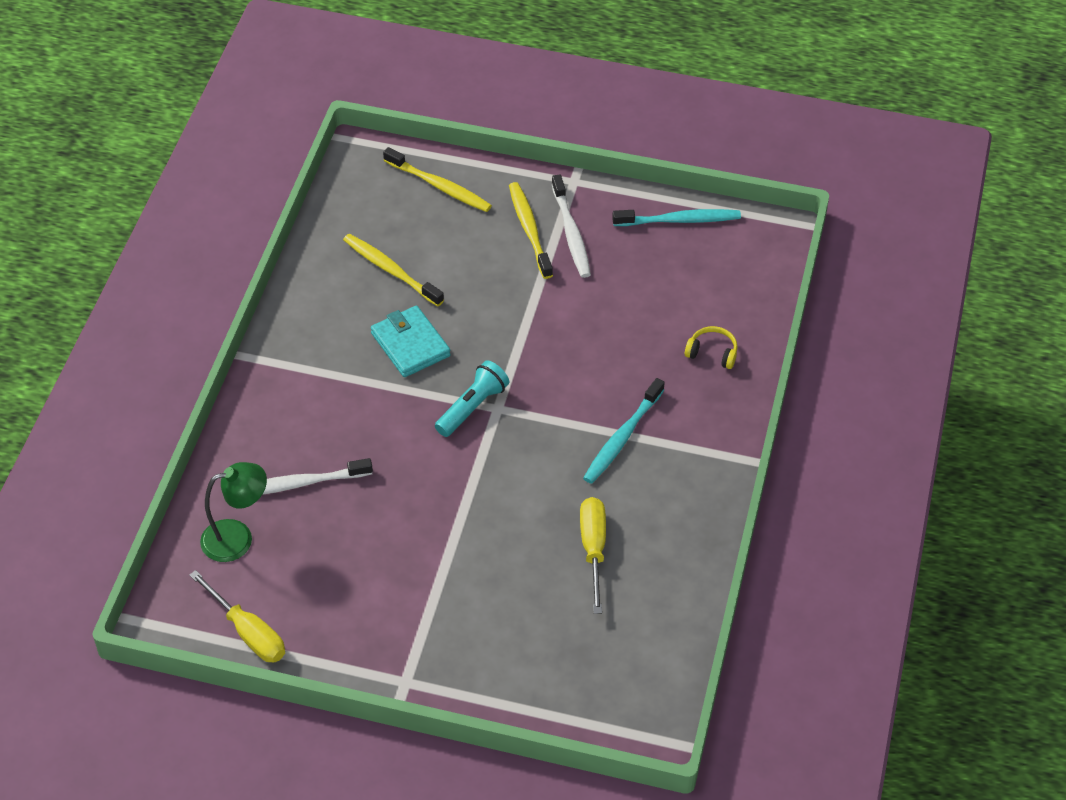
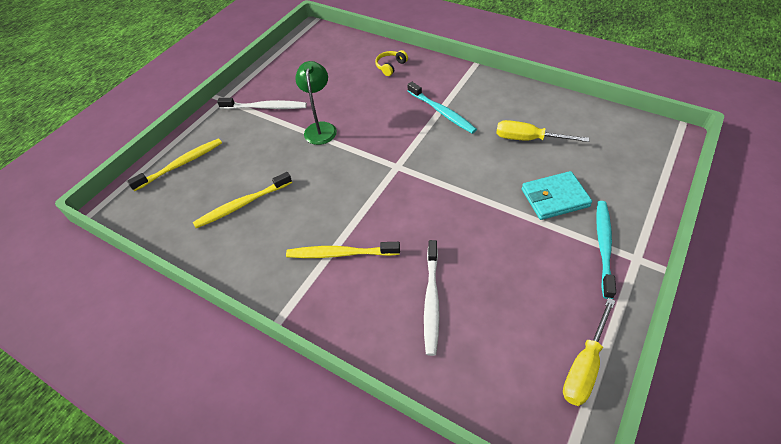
camera: 70 degrees left, 0 degrees up
yellow screwdriver [189,570,285,662] -> yellow screwdriver turned 150 degrees clockwise [563,298,615,406]
green lamp [200,462,267,562] -> green lamp moved to [295,61,337,145]
turquoise wallet [371,306,451,377] -> turquoise wallet moved to [522,171,592,220]
turquoise flashlight [435,360,509,437] -> none
yellow toothbrush [509,182,553,279] -> yellow toothbrush moved to [286,242,400,258]
turquoise toothbrush [612,209,741,226] -> turquoise toothbrush moved to [596,201,616,299]

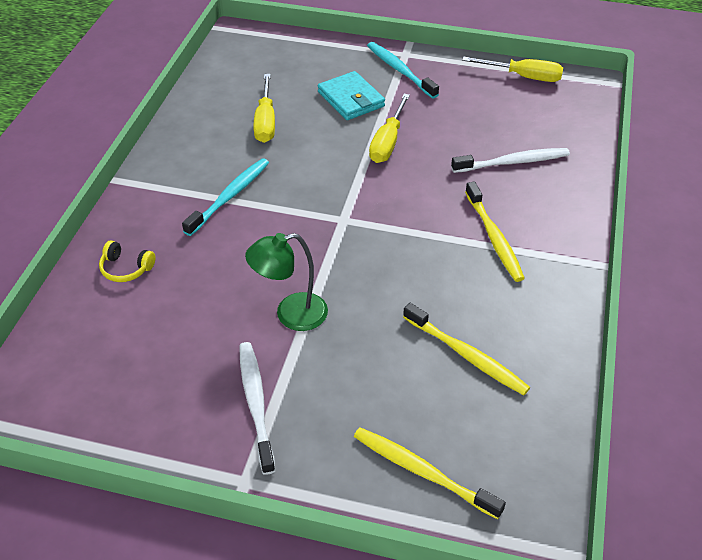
camera: 110 degrees left, 5 degrees down
turquoise toothbrush [596,201,616,299] -> turquoise toothbrush turned 60 degrees clockwise [367,42,439,98]
none -> yellow screwdriver [369,94,410,163]

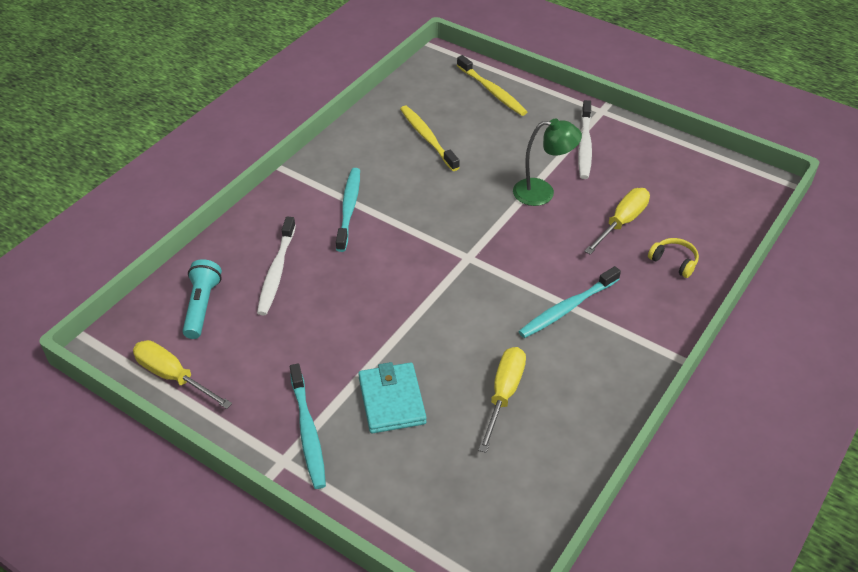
camera: 160 degrees left, 0 degrees up
yellow screwdriver [369,94,410,163] -> yellow screwdriver moved to [584,188,650,254]
white toothbrush [451,148,570,173] -> white toothbrush turned 90 degrees counterclockwise [257,217,296,315]
yellow toothbrush [465,181,525,282] -> turquoise toothbrush [336,168,360,252]
none -> turquoise flashlight [182,259,222,339]

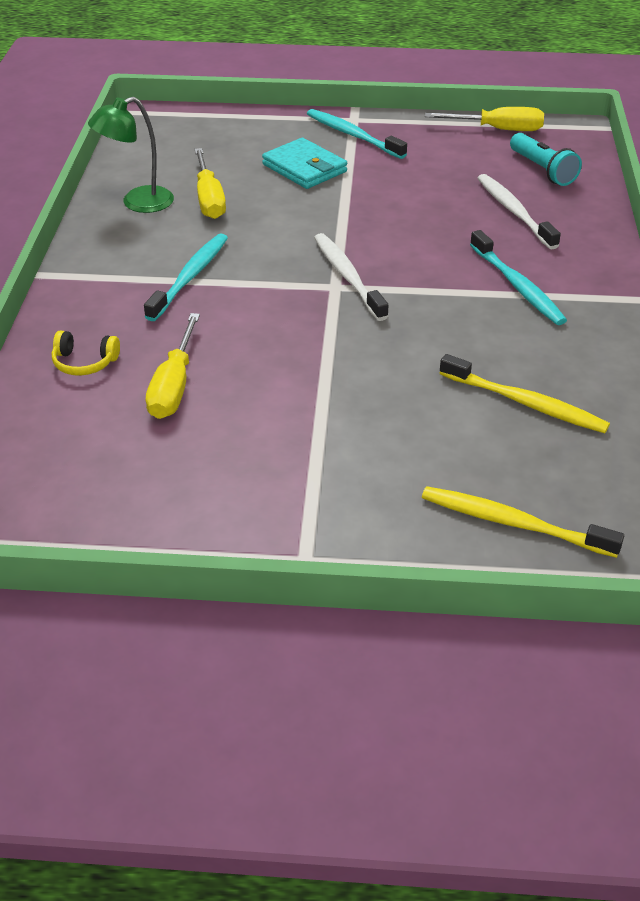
camera: 150 degrees right, 5 degrees down
green lamp [513,118,582,206] -> green lamp moved to [88,97,174,213]
white toothbrush [578,100,592,179] -> white toothbrush moved to [314,233,388,321]

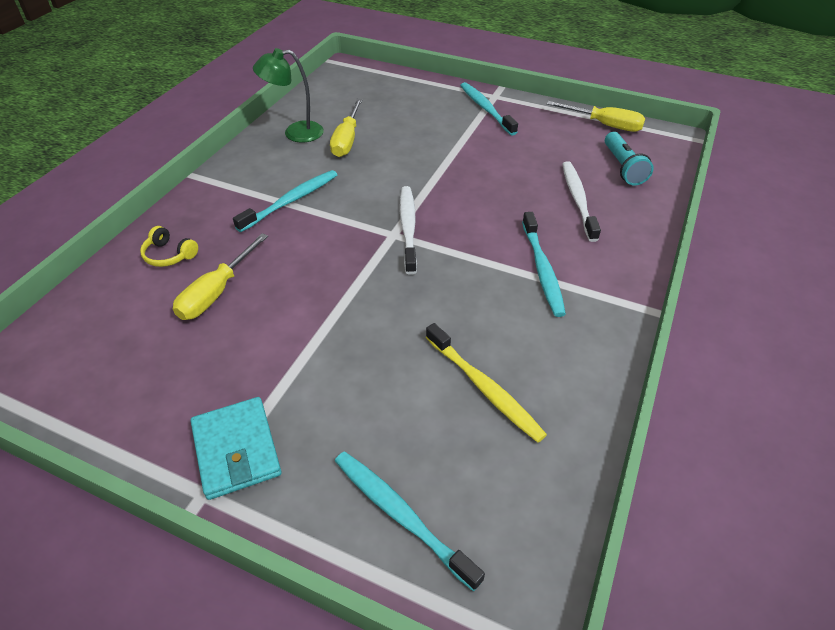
camera: 20 degrees right, 5 degrees up
turquoise wallet [262,138,347,189] -> turquoise wallet moved to [191,397,282,500]
yellow toothbrush [422,486,624,558] -> turquoise toothbrush [335,451,485,591]

